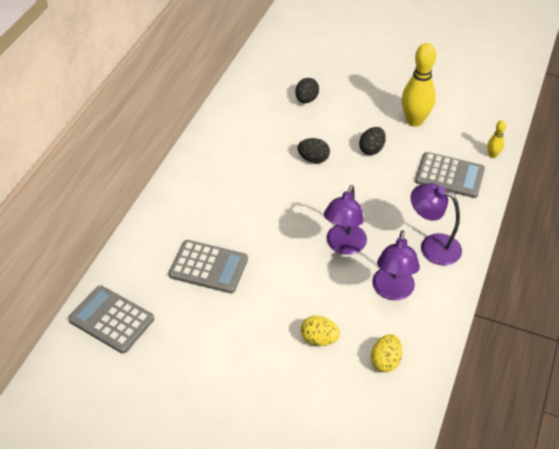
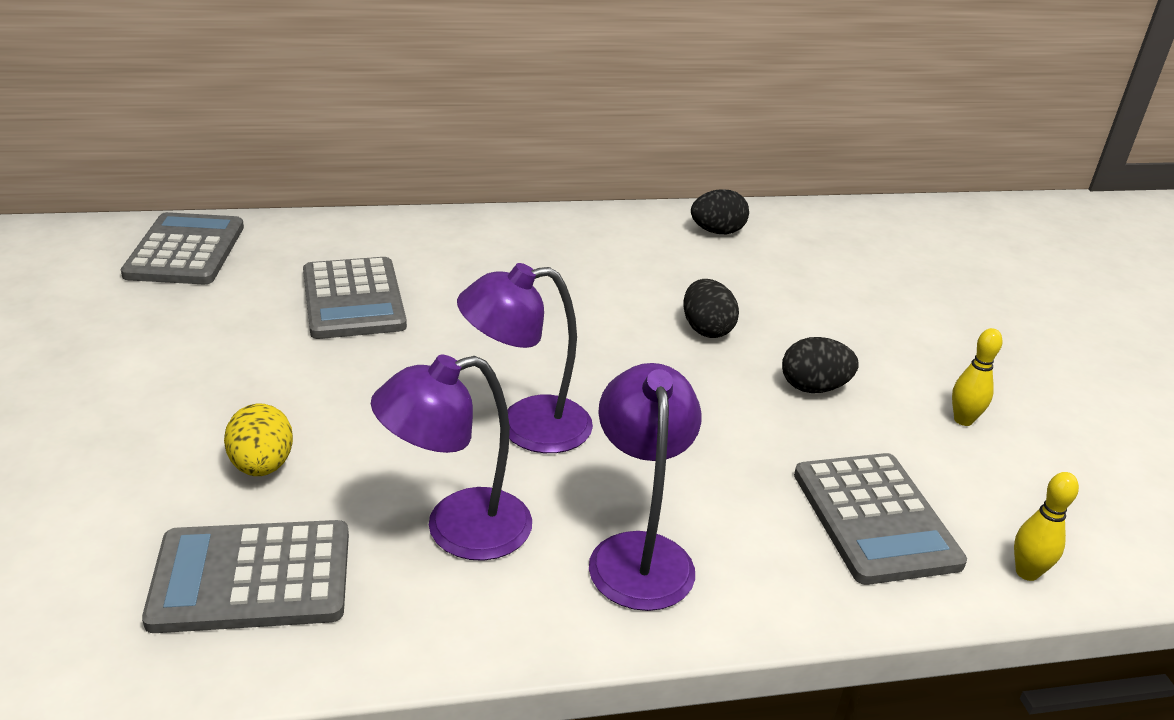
camera: 55 degrees right, 15 degrees down
black egg [295,78,319,103] -> black egg moved to [691,189,749,234]
yellow egg [371,334,402,372] -> grey calculator [142,520,349,633]
yellow bowling pin [402,43,436,127] -> yellow bowling pin [952,328,1002,426], size x0.47

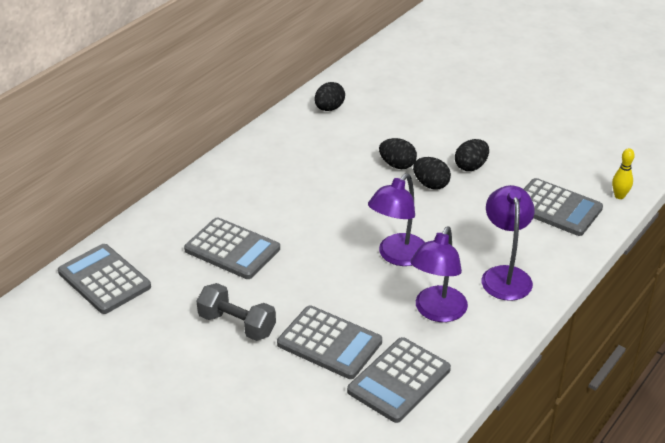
camera: 40 degrees left, 5 degrees up
yellow egg [224,403,293,476] -> grey calculator [277,306,382,379]
purple lamp [589,363,702,611] -> purple lamp turned 45 degrees clockwise [482,185,535,301]
yellow bowling pin [952,328,1002,426] -> none
none -> grey dumbbell [197,283,276,341]
none -> black egg [413,157,451,190]

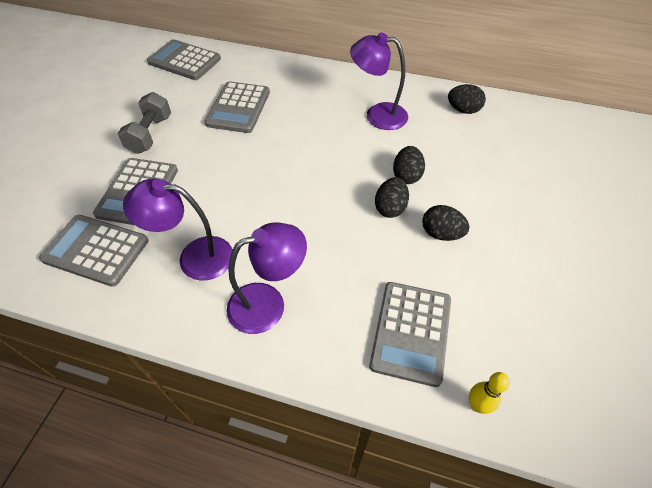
camera: 70 degrees right, 15 degrees up
grey calculator [58,244,151,314] -> grey calculator turned 90 degrees counterclockwise [147,39,221,80]
purple lamp [368,173,425,266] -> purple lamp moved to [350,32,408,130]

